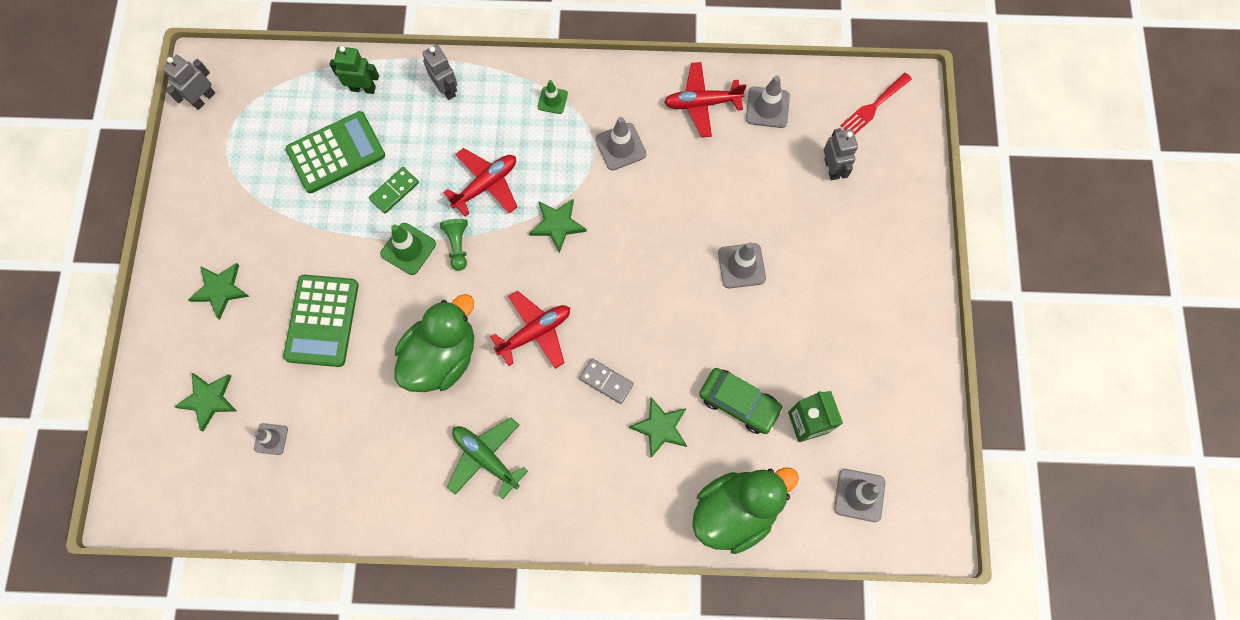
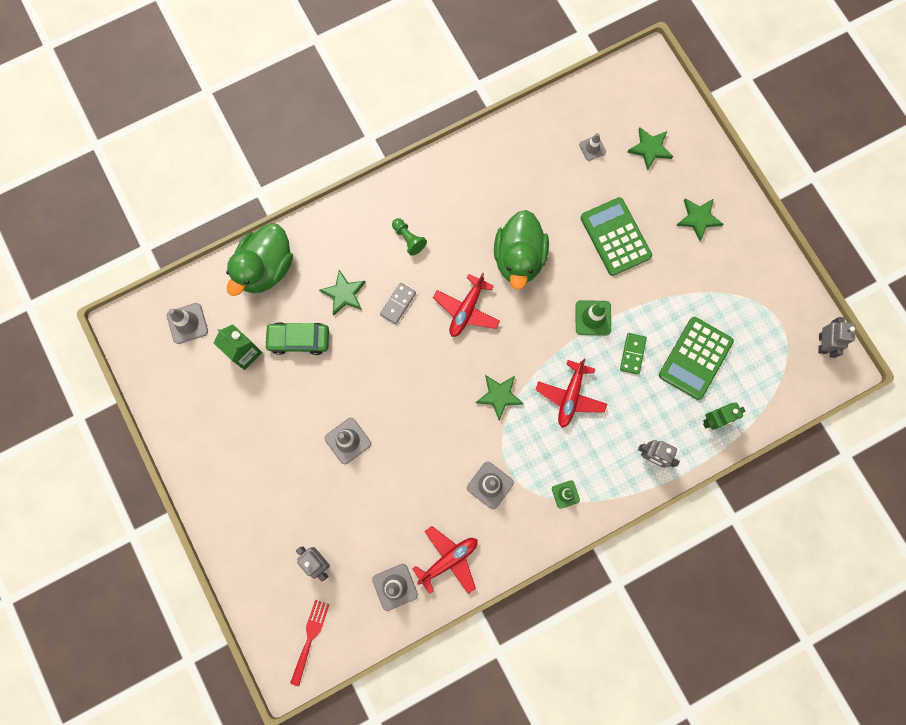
camera: 150 degrees right, 5 degrees up
green pawn [440,219,468,271] -> green pawn moved to [392,218,427,256]
green plane [447,418,528,499] -> none
grey domino [579,358,634,404] -> grey domino turned 60 degrees counterclockwise [380,283,416,324]

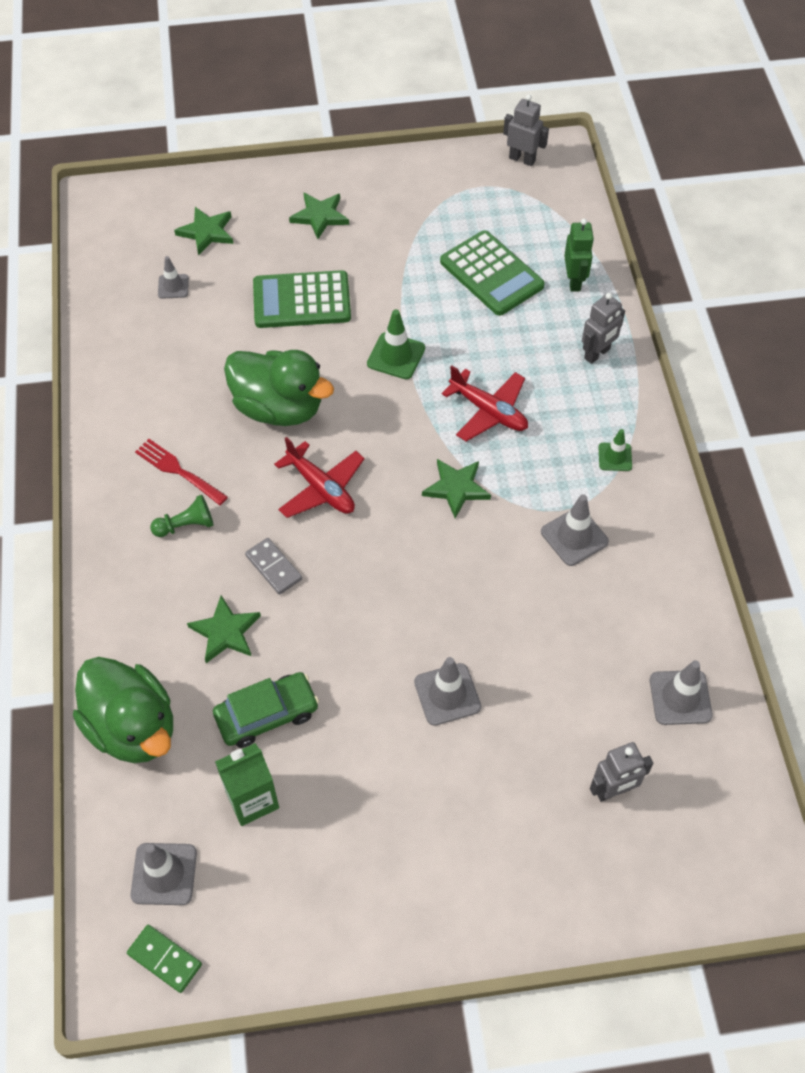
camera: 70 degrees left, 20 degrees down
green car [264,322,329,355] -> green car turned 135 degrees counterclockwise [213,672,319,748]
red fork [290,600,330,686] -> red fork moved to [135,439,228,505]
red plane [412,526,478,594] -> none
green domino [620,333,647,375] -> green domino moved to [127,925,202,993]

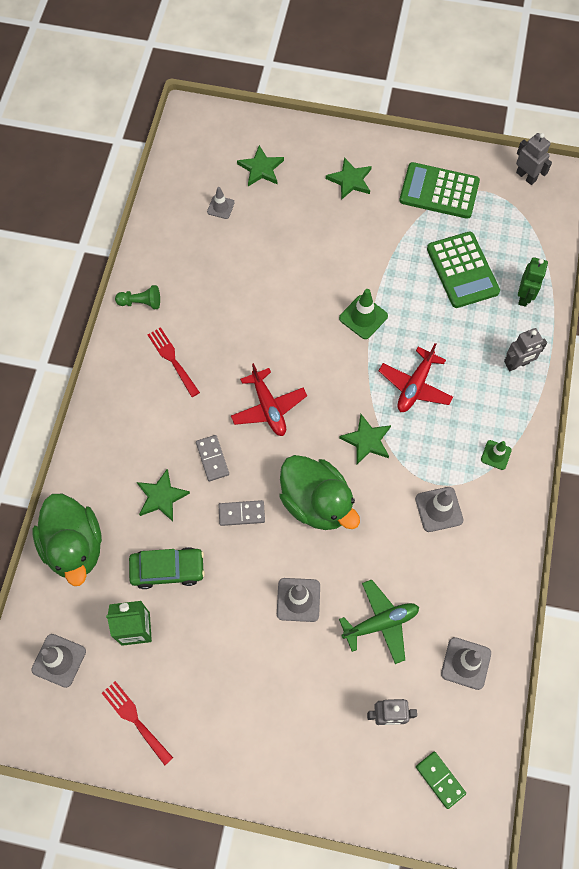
camera: 20 degrees right, 10 degrees up
green domino [127,925,202,993] -> green domino moved to [416,751,466,809]
green pawn [150,495,214,537] -> green pawn moved to [115,285,160,309]
green duck [224,350,334,426] -> green duck moved to [279,455,360,530]
green calculator [253,270,351,328] -> green calculator moved to [399,162,480,219]
red plane [442,365,528,441] -> red plane turned 60 degrees clockwise [379,343,453,412]
none -> red fork [102,681,173,765]
none -> grey domino [218,500,265,526]
none -> green plane [339,579,419,664]

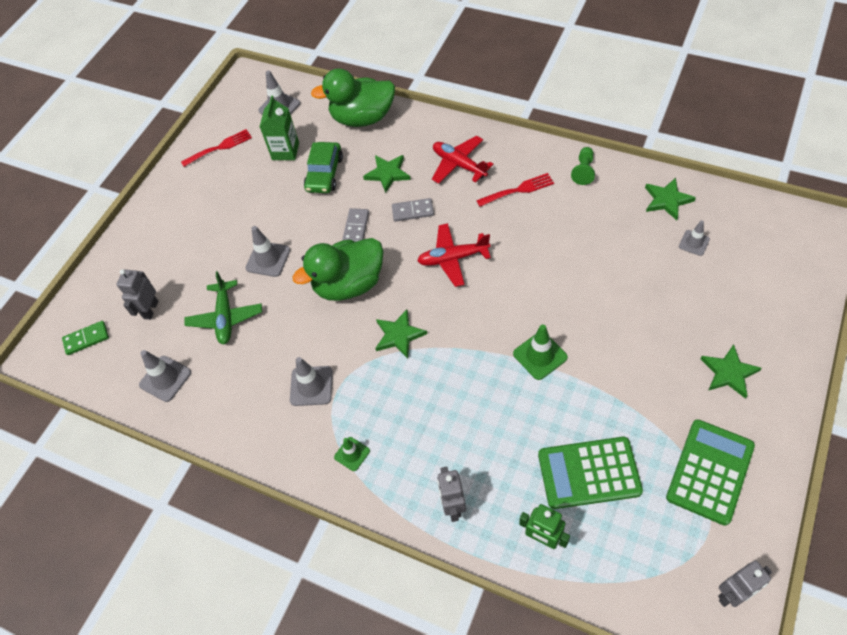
camera: 110 degrees right, 10 degrees down
green star [237,145,284,186] -> green star moved to [645,178,696,220]
red plane [379,343,453,412] -> red plane moved to [432,136,494,184]

